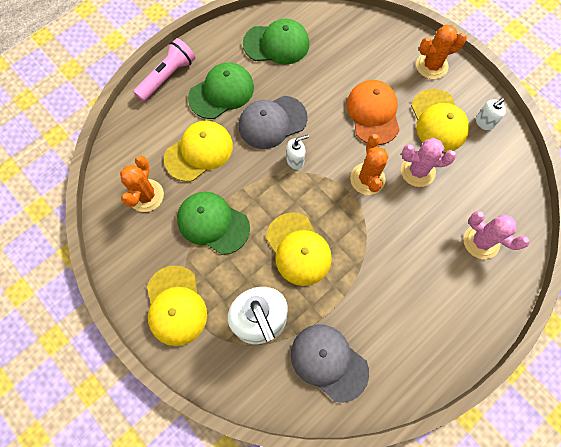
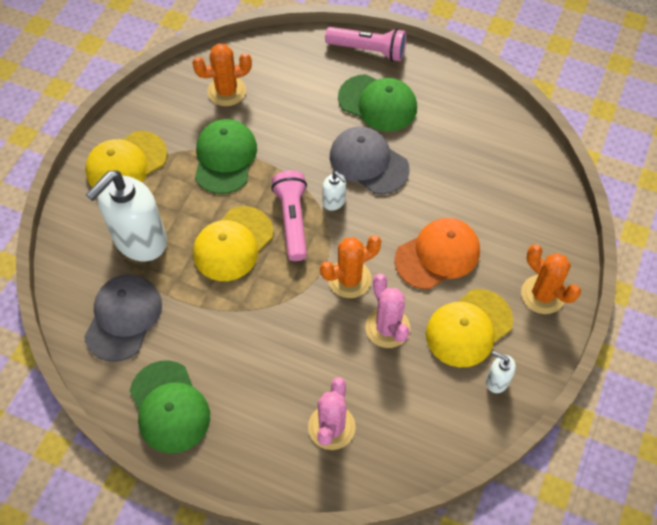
camera: 65 degrees right, 10 degrees down
yellow cap [164,121,233,182] -> none
green cap [243,19,310,64] -> green cap moved to [130,360,210,453]
none -> pink flashlight [271,171,307,261]

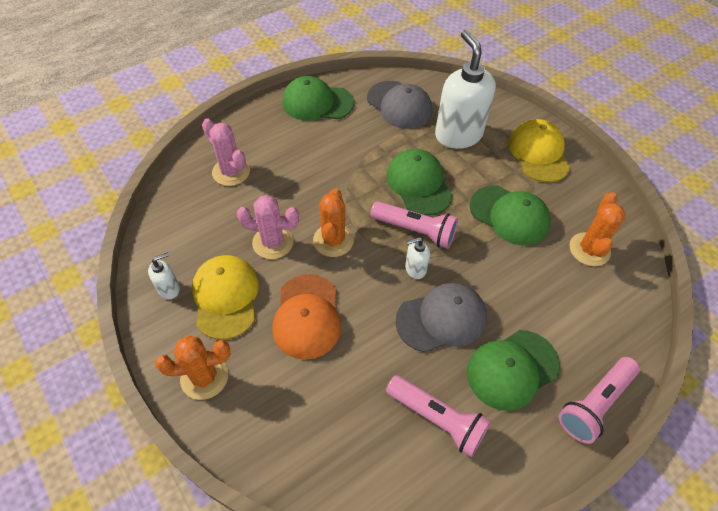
camera: 120 degrees right, 5 degrees down
yellow cap [193,206,273,281] -> green cap [386,149,453,215]
none -> pink flashlight [386,375,491,457]

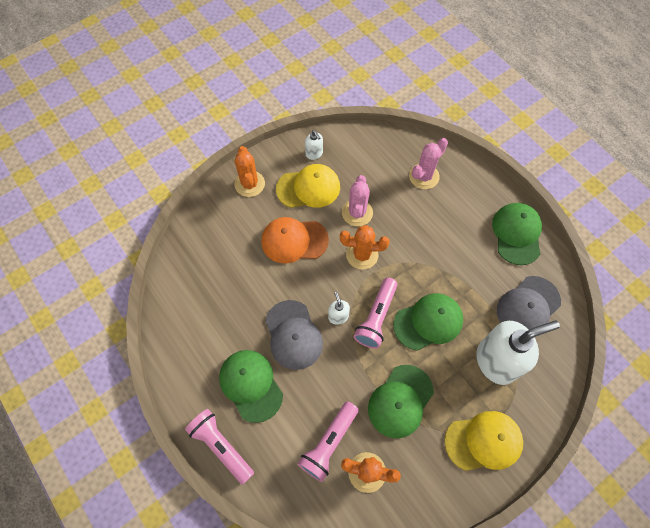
camera: 90 degrees right, 10 degrees up
pink flashlight [386,375,491,457] -> pink flashlight moved to [297,401,359,482]

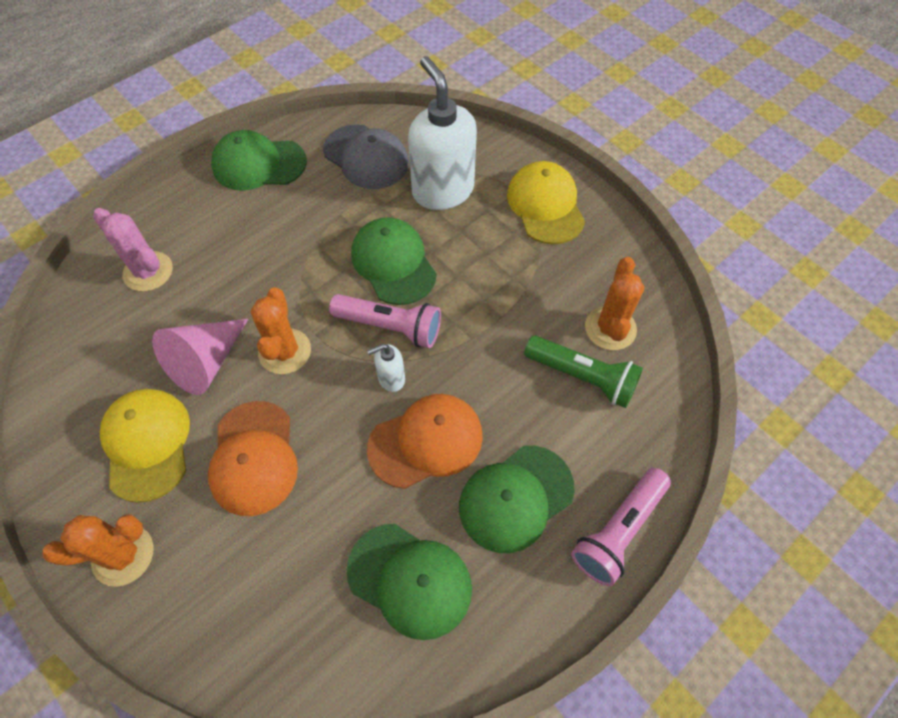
camera: 95 degrees left, 5 degrees down
grey cap [265,300,323,370] -> orange cap [367,394,483,489]
pink flashlight [297,401,359,482] -> green flashlight [524,335,643,408]
white soap dispenser [305,130,323,160] -> none
pink cactus [342,175,373,226] -> pink cone [152,319,248,395]
green cap [368,365,434,438] -> green cap moved to [347,523,472,640]

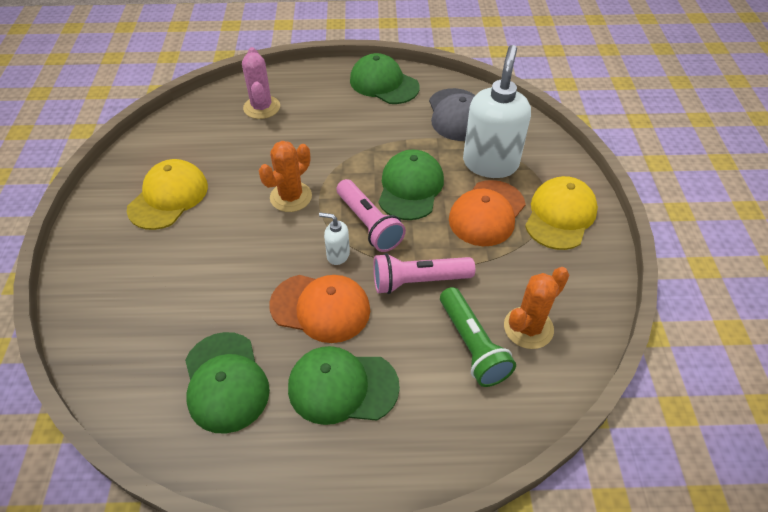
camera: 40 degrees right, 10 degrees down
orange cactus [43,514,154,587] -> none
pink cone [152,319,248,395] -> none
orange cap [208,401,298,516] -> orange cap moved to [449,180,526,246]
pink flashlight [571,468,671,586] -> pink flashlight moved to [373,253,475,294]

